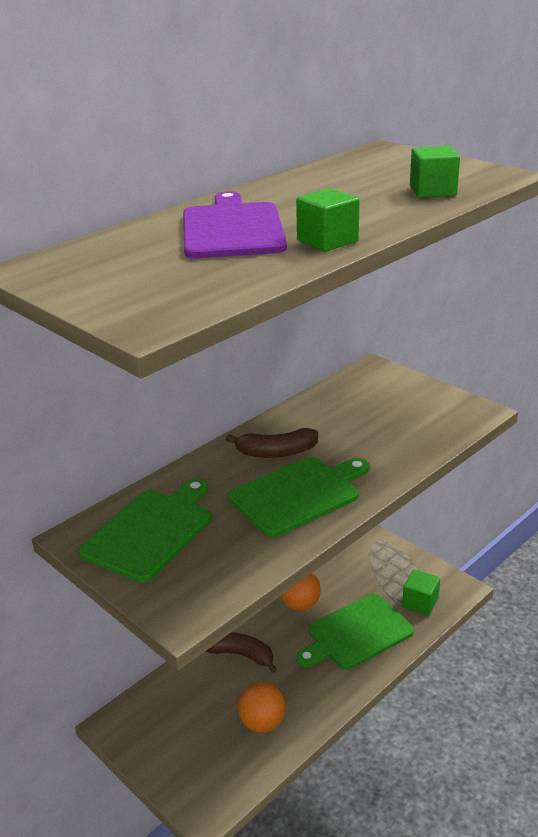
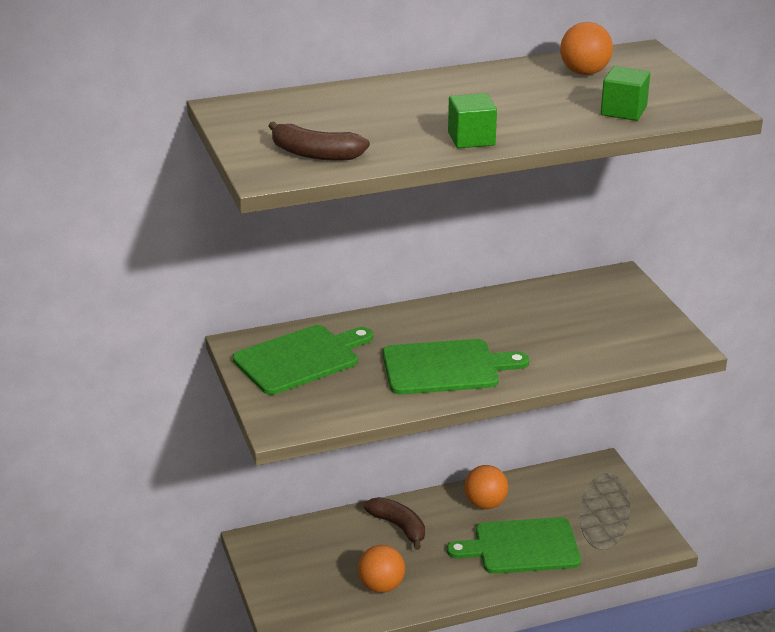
camera: 25 degrees right, 0 degrees up
purple cutting board [183,191,287,258] -> none
brown banana [226,428,318,458] -> brown banana moved to [269,122,370,160]
green cube [402,569,440,616] -> none
none -> orange ball [560,22,613,75]

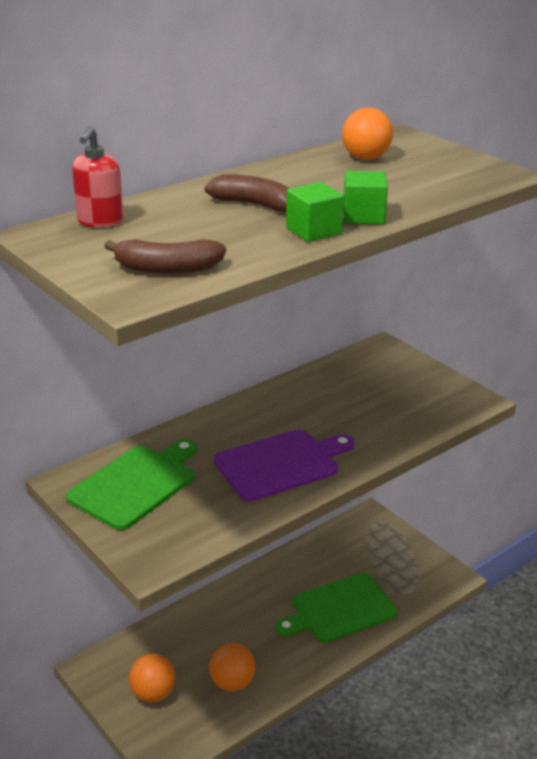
camera: 20 degrees left, 0 degrees up
brown banana [364,497,425,550] -> brown banana moved to [205,174,290,212]
green cutting board [383,339,529,394] -> purple cutting board [214,429,355,501]
orange ball [464,465,508,509] -> orange ball moved to [129,654,176,703]
green cube [601,66,650,121] -> green cube moved to [343,171,388,224]
none -> red soap dispenser [72,126,123,228]

